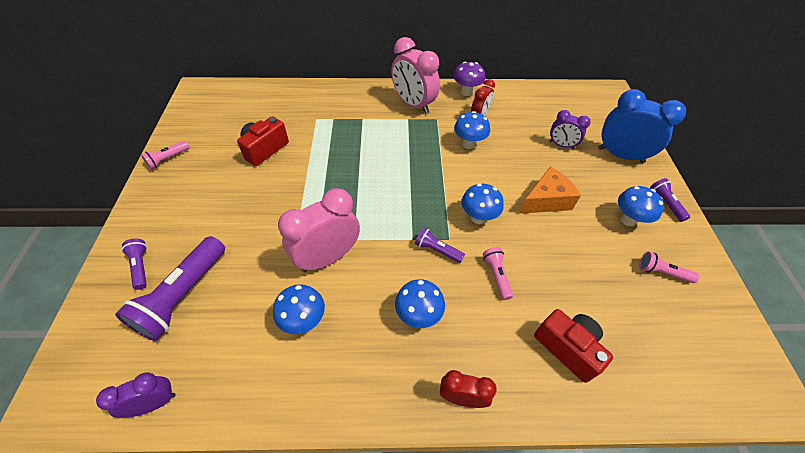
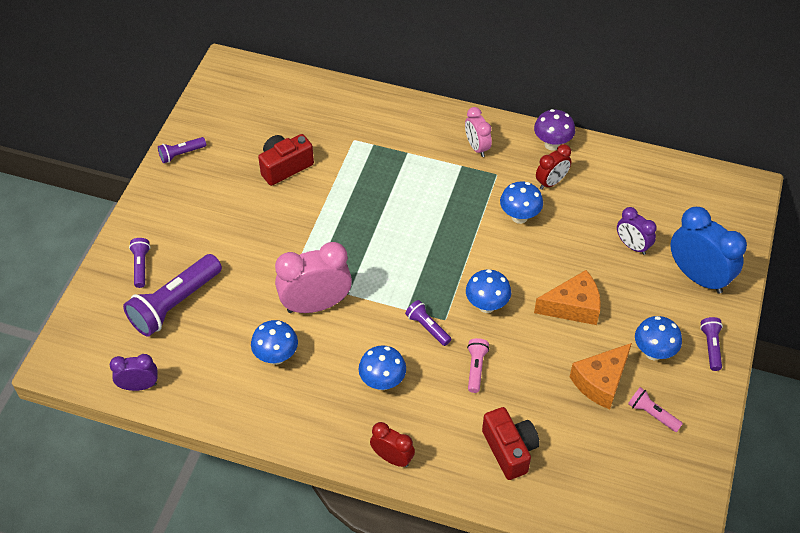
camera: 20 degrees right, 0 degrees up
pink flashlight [141,141,190,169] -> purple flashlight [158,137,206,163]
pink clock [391,37,440,114] -> pink clock [465,107,492,157], size x0.56
none -> orange cheese [570,343,632,409]

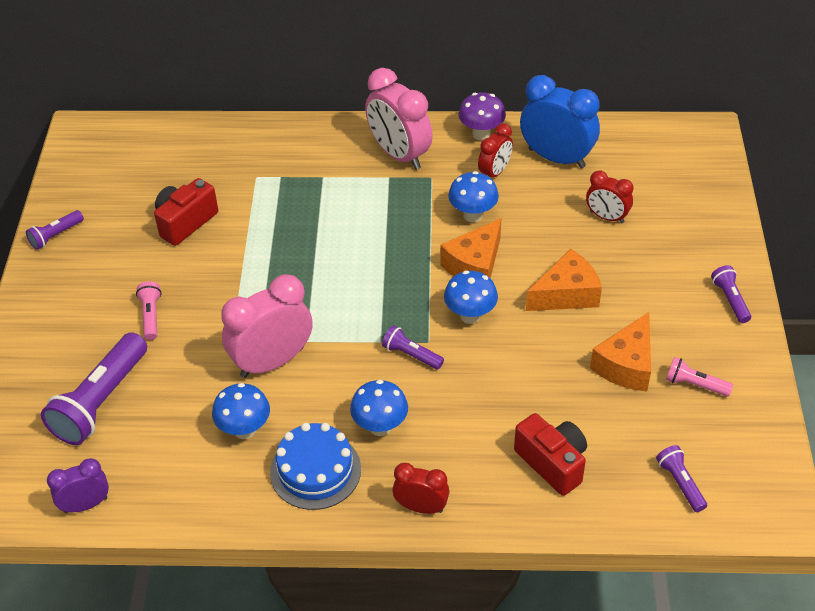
camera: 15 degrees left, 5 degrees down
purple flashlight [129,238,150,288] -> purple flashlight moved to [656,445,707,512]
pink clock [465,107,492,157] -> pink clock [365,68,433,170], size x1.77
pink flashlight [467,338,489,393] -> pink flashlight moved to [136,281,161,340]
purple clock [617,207,657,255] -> red clock [586,171,633,223]
blue mushroom [635,316,682,360] -> none
blue clock [670,207,747,294] -> blue clock moved to [520,75,600,168]
none -> blue cake [270,423,361,510]
none -> orange cheese [440,218,501,278]

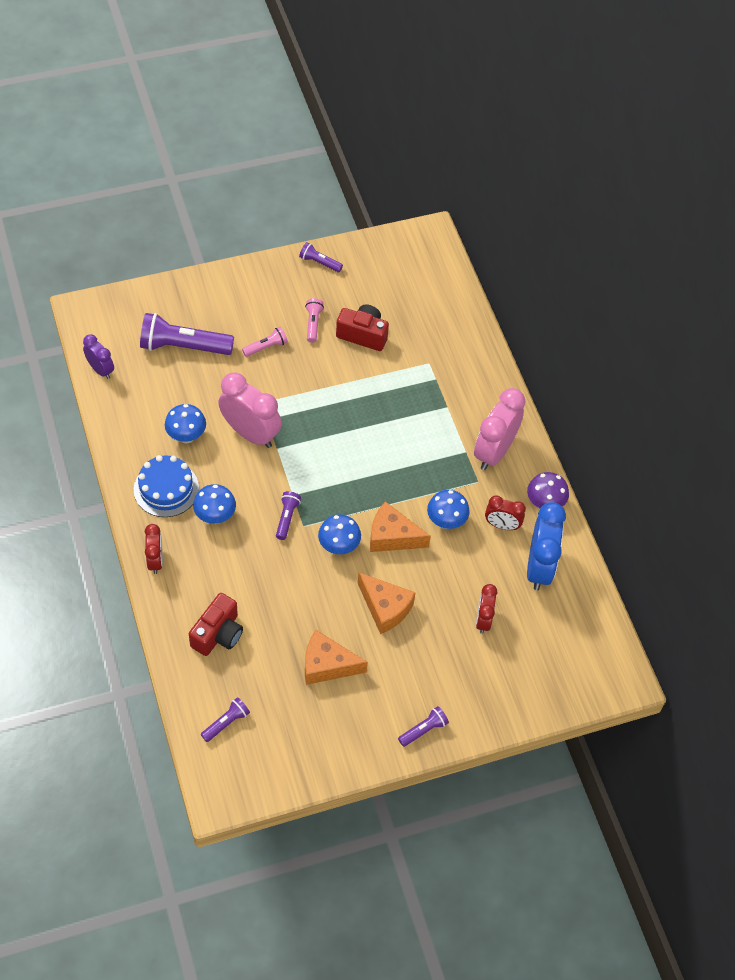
camera: 65 degrees right, 10 degrees up
pink flashlight [666,357,733,396] -> pink flashlight moved to [305,298,324,343]

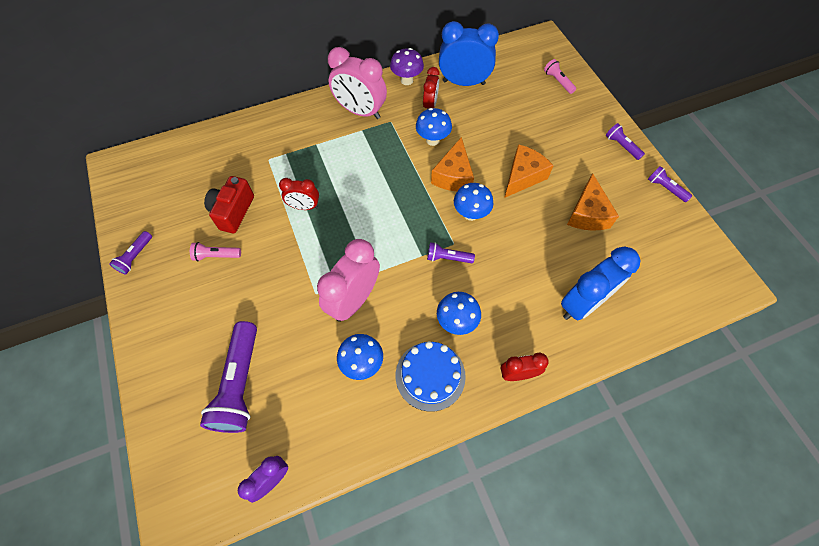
camera: 90 degrees left, 5 degrees up
red camera [189,593,243,656] -> blue clock [561,247,641,320]
purple flashlight [201,697,250,742] -> purple flashlight moved to [648,166,692,202]
pink flashlight [242,327,288,357] -> pink flashlight moved to [544,59,576,94]
red clock [476,584,497,634] -> red clock moved to [279,178,319,210]

